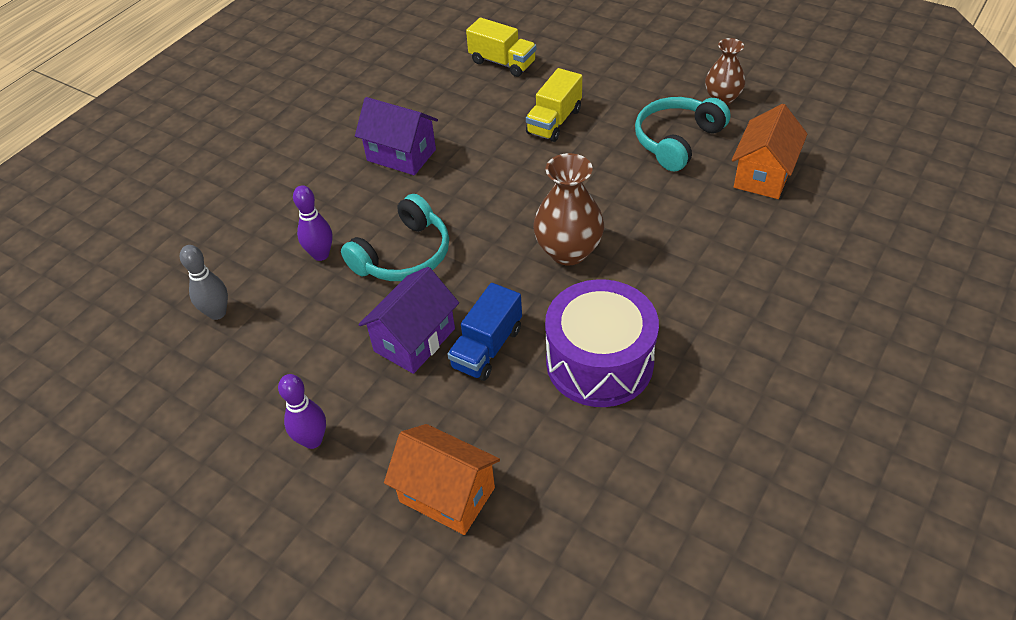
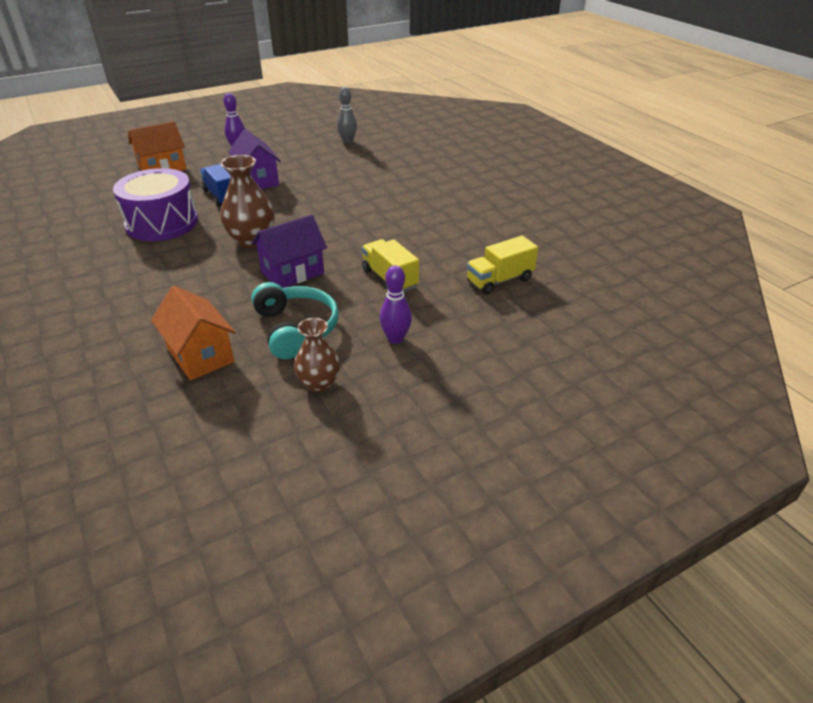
camera: 115 degrees right, 10 degrees down
purple bowling pin [293,185,333,261] -> purple bowling pin moved to [380,265,412,344]
turquoise headphones [341,194,449,281] -> none
purple house [355,97,438,175] -> purple house moved to [252,215,327,288]

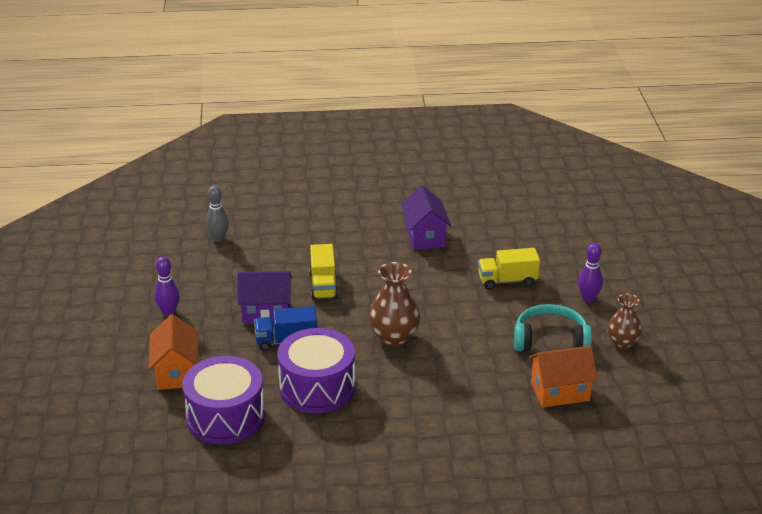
camera: 65 degrees left, 5 degrees down
purple house [252,215,327,288] -> purple house moved to [401,185,451,250]
yellow truck [466,236,538,295] -> yellow truck moved to [309,244,338,300]
none -> purple drum [182,356,265,445]

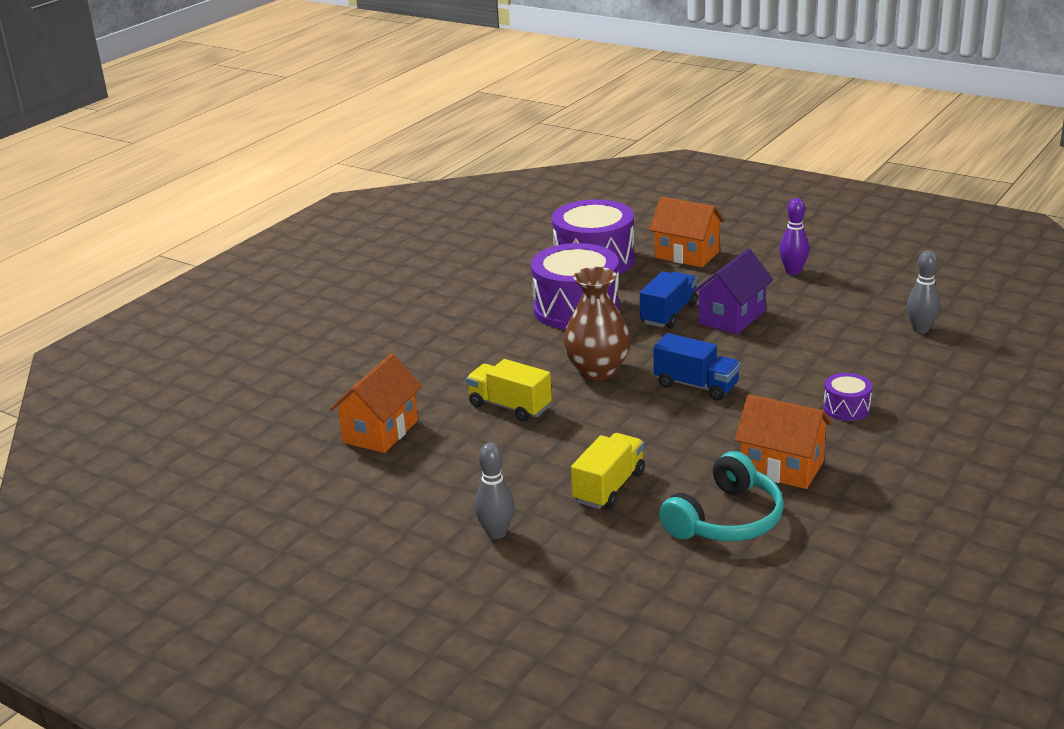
camera: 130 degrees right, 5 degrees down
yellow truck [309,244,338,300] -> yellow truck moved to [466,359,552,422]
purple house [401,185,451,250] -> orange house [735,394,832,489]
turquoise headphones [514,304,592,351] -> turquoise headphones moved to [659,451,784,541]
purple bowling pin [578,243,603,302] -> grey bowling pin [475,443,515,539]
brown vase [607,293,642,349] -> none
none -> blue truck [653,333,740,401]
none -> purple drum [823,373,872,421]

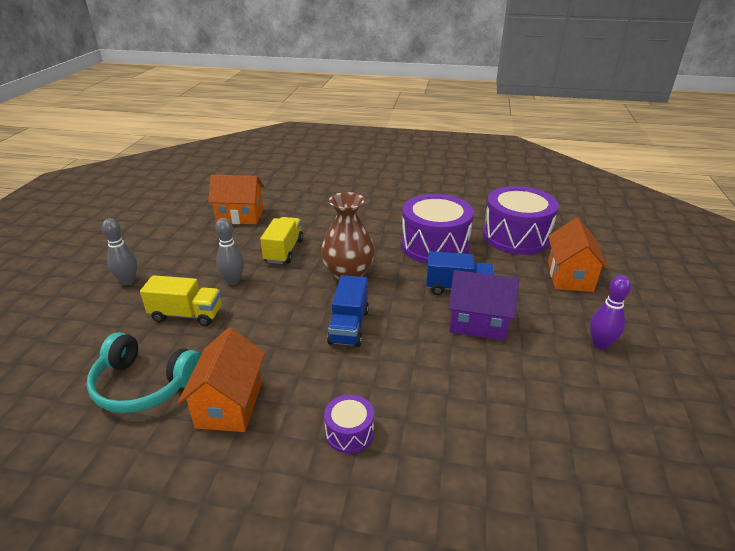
camera: 65 degrees right, 5 degrees up
grey bowling pin [907,250,940,333] -> grey bowling pin moved to [215,218,244,285]

